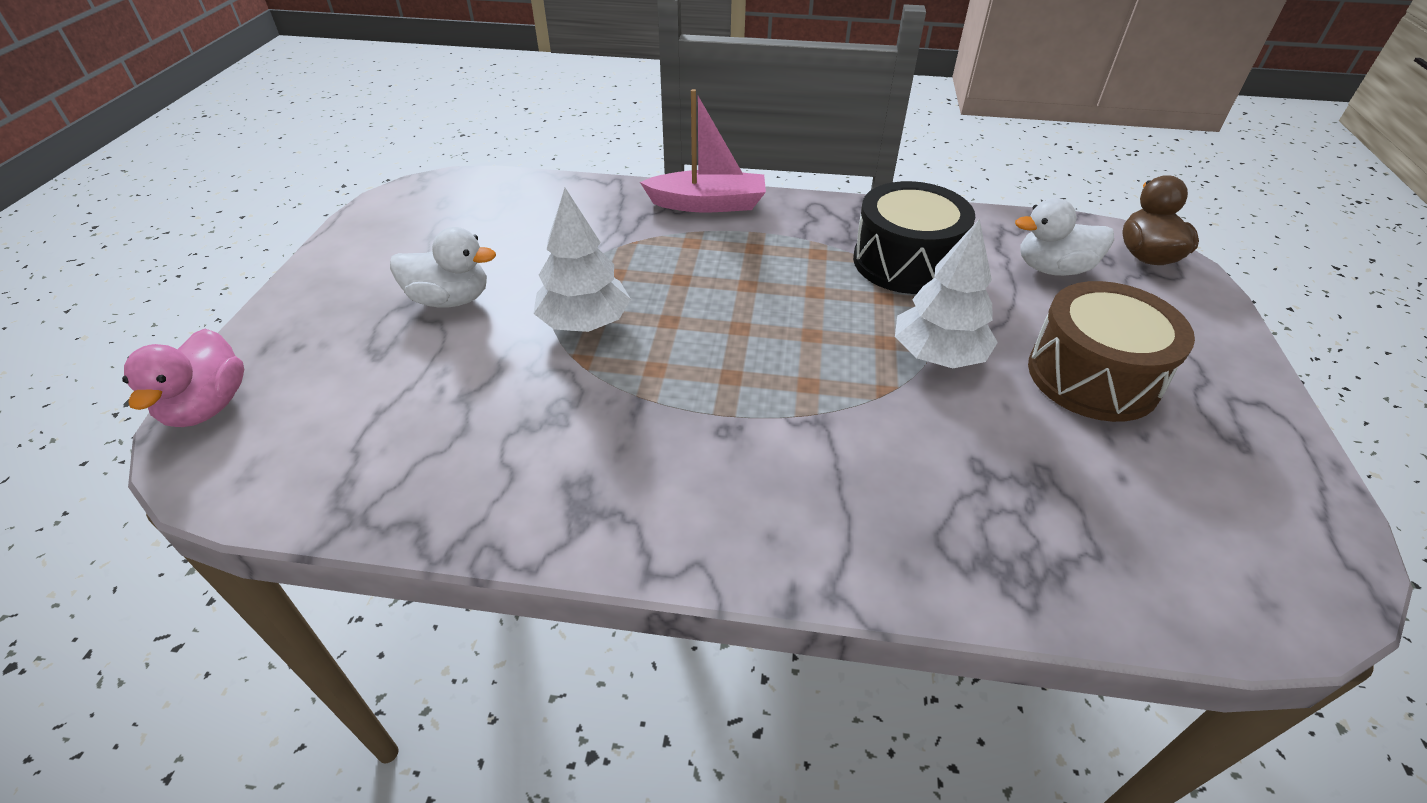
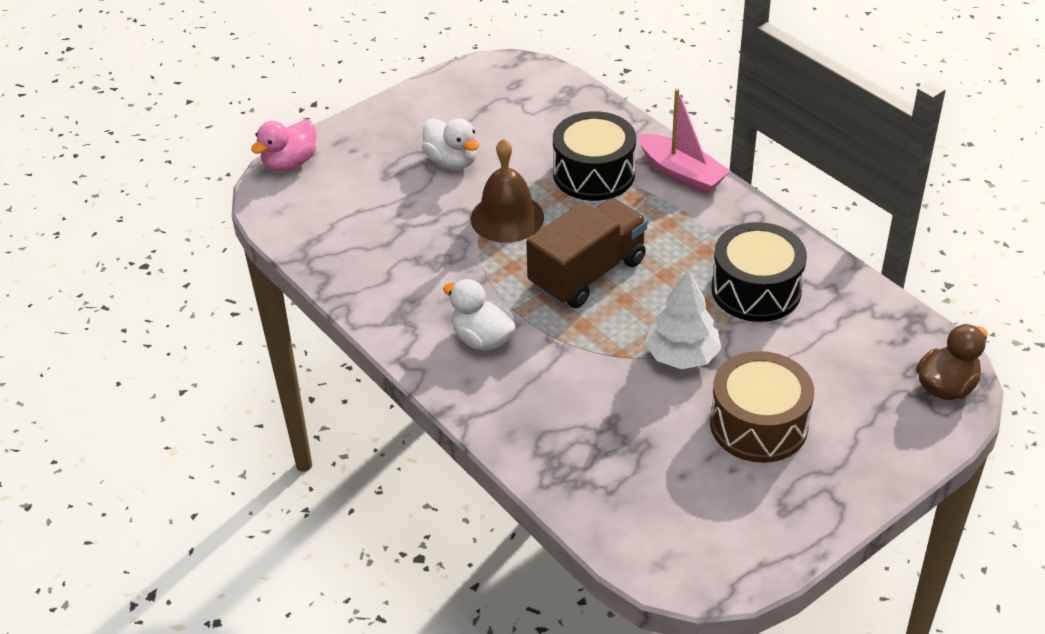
camera: 45 degrees right, 0 degrees up
white tree [533,188,631,332] -> brown bell [471,138,544,243]
white duck [1015,198,1114,276] -> white duck moved to [443,279,516,351]
none -> brown truck [526,198,648,308]
none -> black drum [553,111,636,201]

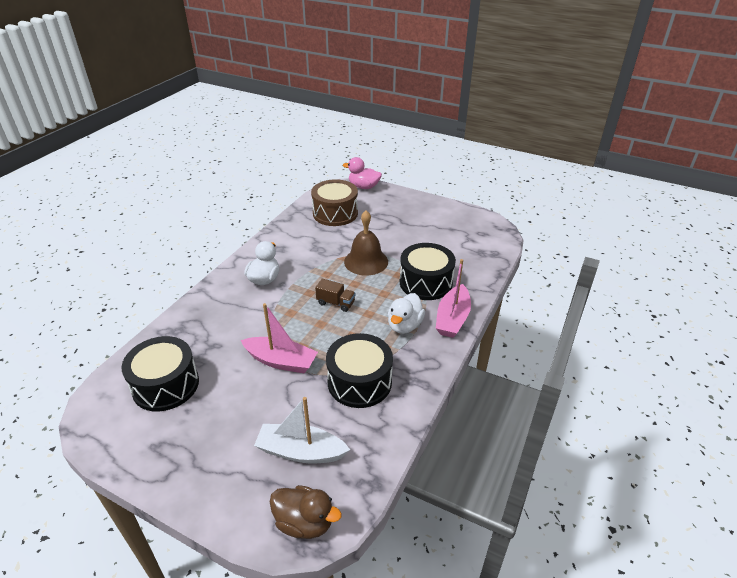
camera: 65 degrees right, 5 degrees down
white duck [422,118,479,170] -> white duck moved to [388,293,425,334]
brown truck [526,198,648,308] -> brown truck [315,279,356,312], size x0.48
white tree [645,269,722,369] -> pink boat [241,303,318,373]
brown drum [710,351,814,463] -> brown drum moved to [311,179,358,226]
none -> black drum [121,336,199,412]
none -> white boat [254,397,350,463]

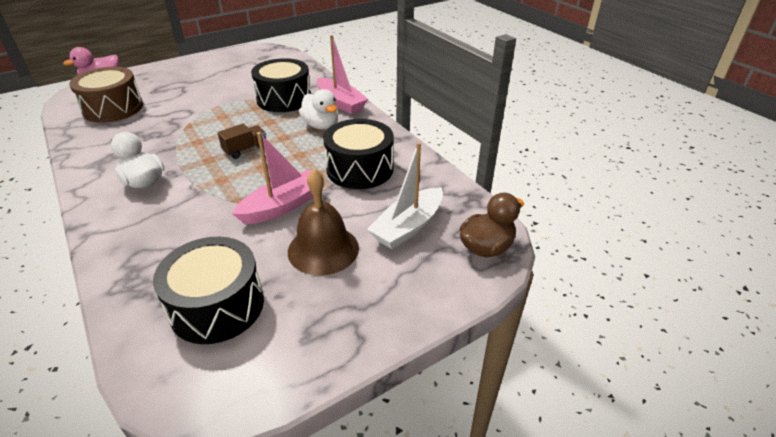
camera: 60 degrees left, 0 degrees up
brown bell [344,210,388,275] -> brown bell moved to [288,169,359,276]

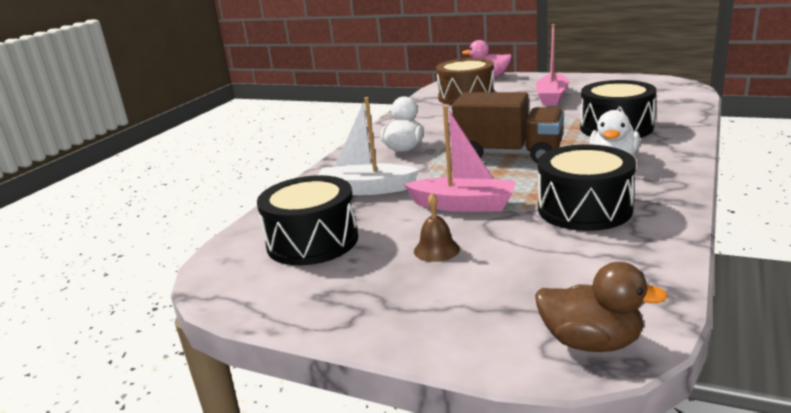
camera: 60 degrees right, 15 degrees down
brown truck [217,124,266,159] -> brown truck [452,92,564,164], size x2.08
brown bell [288,169,359,276] -> brown bell [414,193,460,262], size x0.54
pink boat [317,35,368,114] -> pink boat moved to [536,24,569,106]
white boat [367,142,443,249] -> white boat moved to [318,97,420,195]

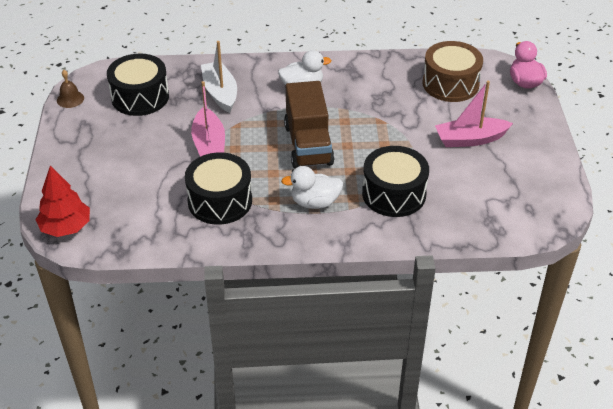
camera: 60 degrees right, 20 degrees up
brown bell [414,193,460,262] -> brown bell moved to [57,70,84,108]
brown duck [535,262,668,352] -> red tree [36,166,90,237]

